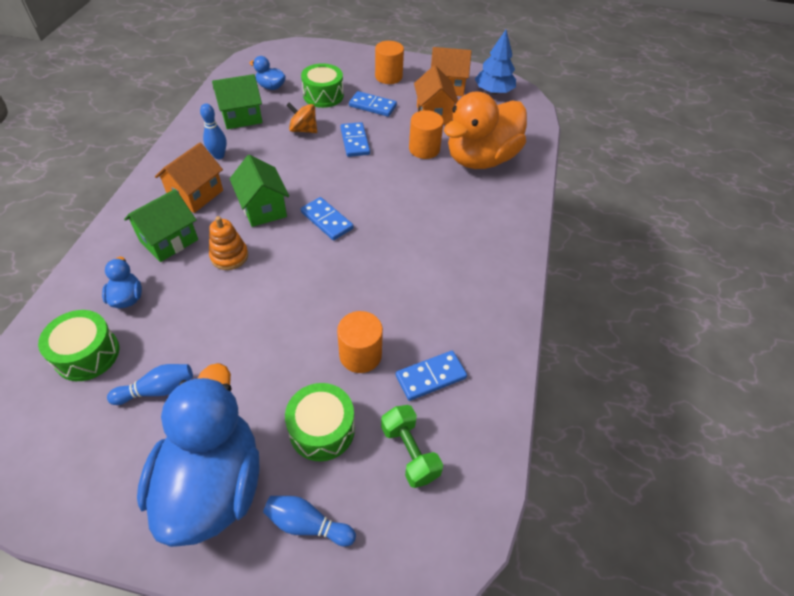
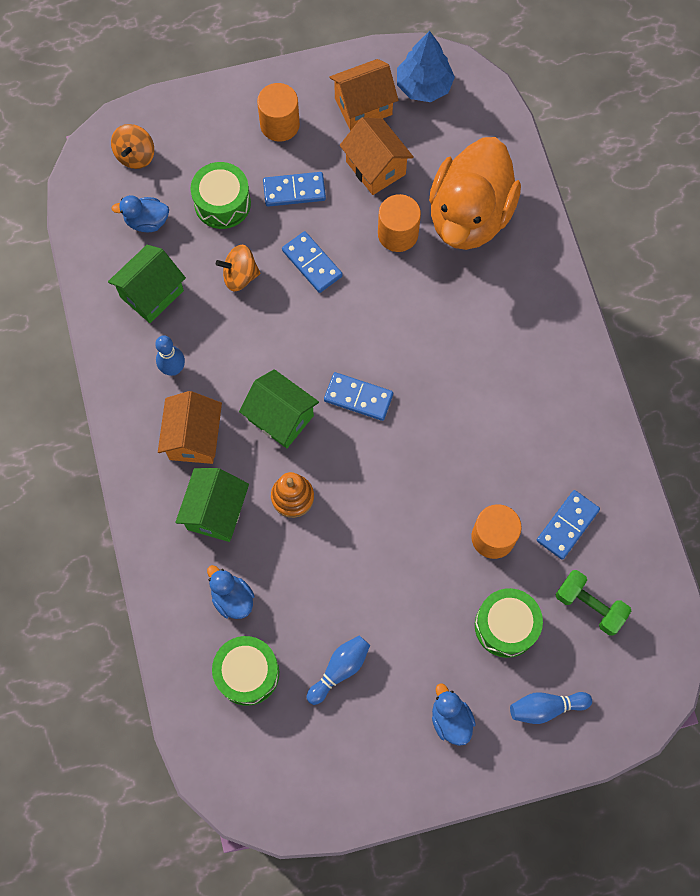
camera: 25 degrees left, 20 degrees up
blue duck [137,363,259,547] -> blue duck [432,683,476,746], size x0.42
none -> orange spinning top [111,124,154,169]

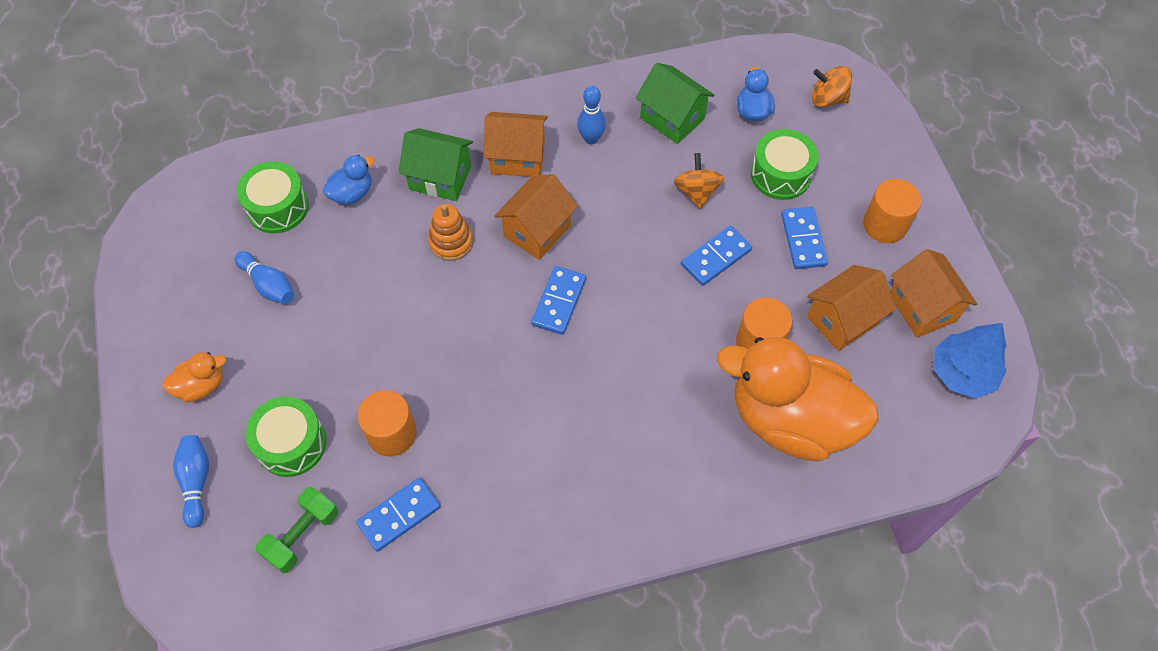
camera: 90 degrees right, 10 degrees down
green house [239,369,319,448] -> orange house [494,174,578,260]
blue duck [432,683,476,746] -> orange duck [163,352,226,402]
blue domino [537,490,600,560] -> blue domino turned 75 degrees counterclockwise [356,478,441,552]

